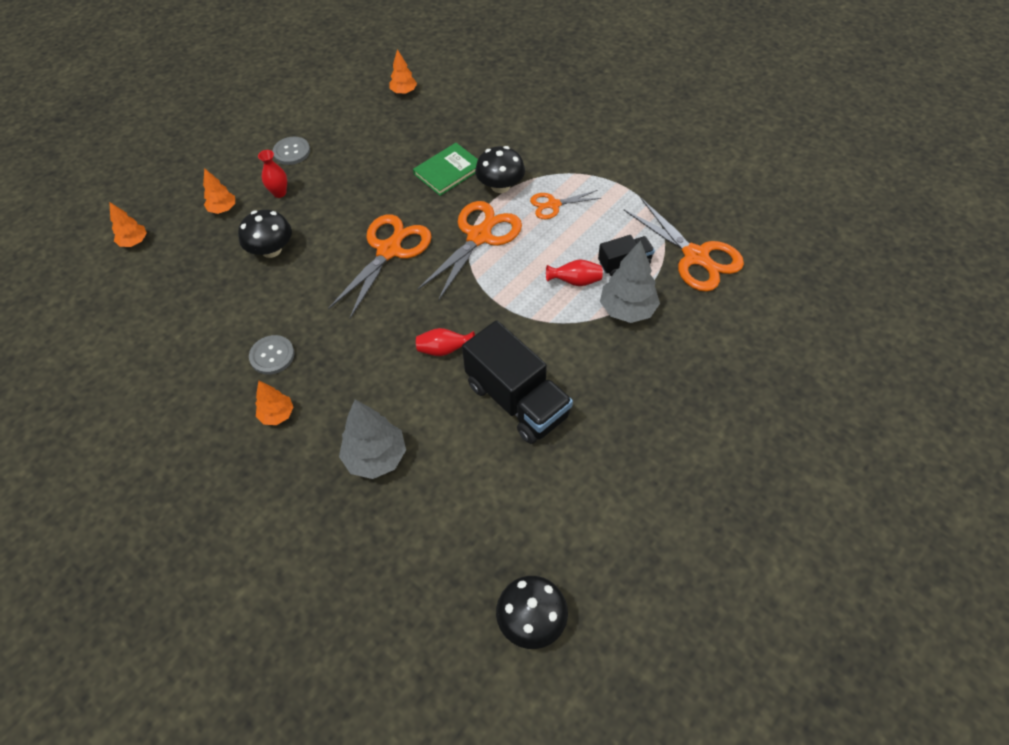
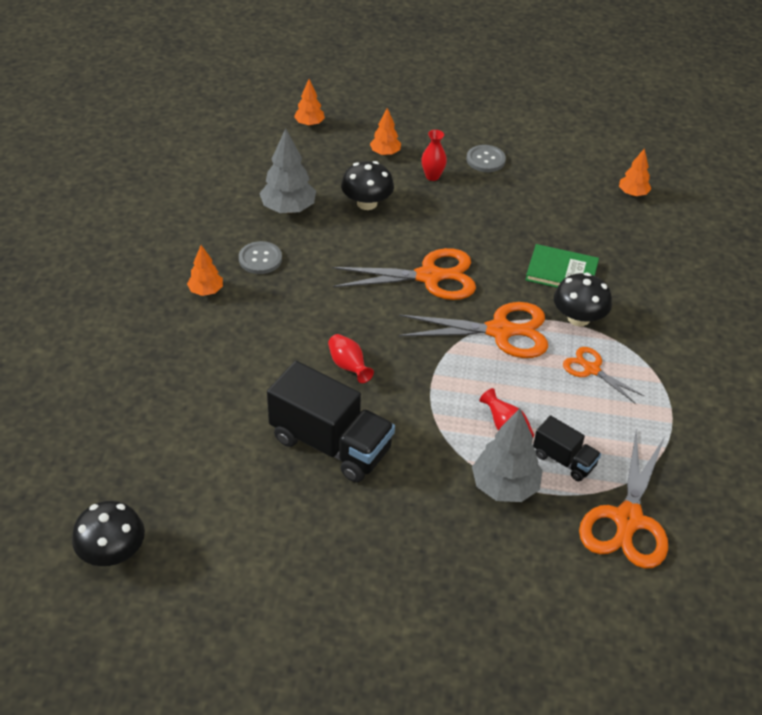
camera: 55 degrees right, 10 degrees down
grey tree [339,400,406,479] -> grey tree moved to [259,128,316,214]
black truck [462,320,573,444] -> black truck turned 75 degrees counterclockwise [267,361,395,482]

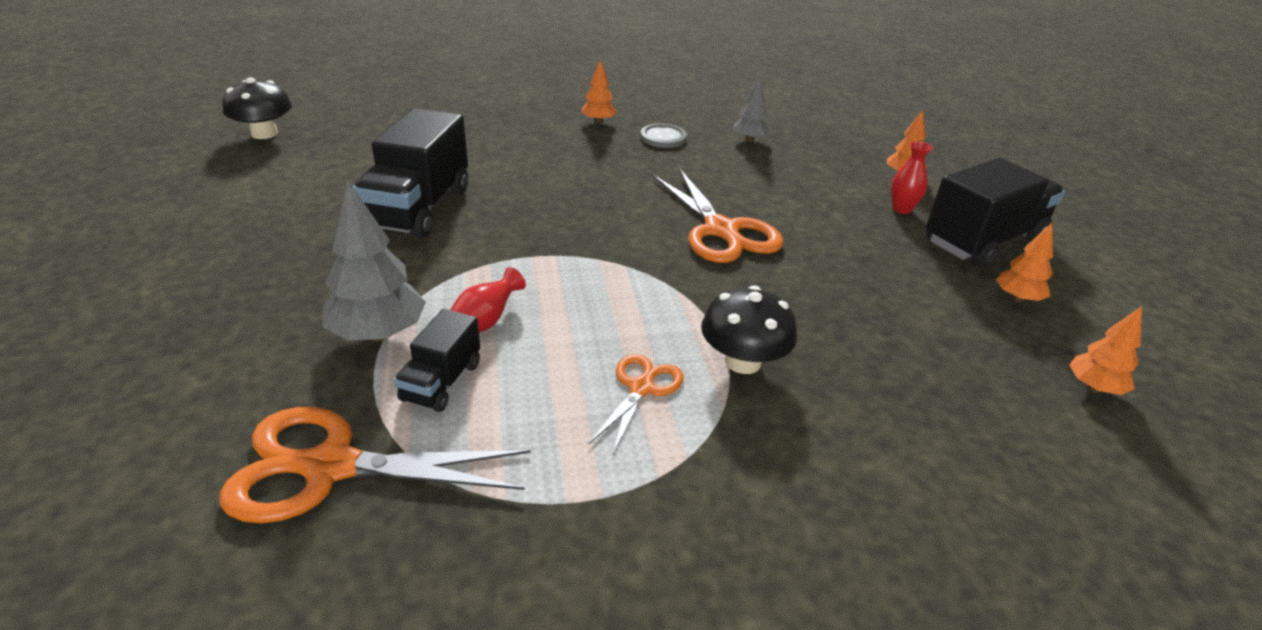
camera: 70 degrees right, 10 degrees down
grey tree [259,128,316,214] -> grey tree [733,76,770,142], size x0.59
orange tree [294,79,325,126] -> orange tree moved to [996,223,1053,302]
red vase [328,334,374,383] -> none
black mushroom [341,161,394,210] -> none
orange scissors [399,302,548,358] -> none
grey button [467,145,506,172] -> black truck [926,157,1065,268]
green book [525,244,599,288] -> none

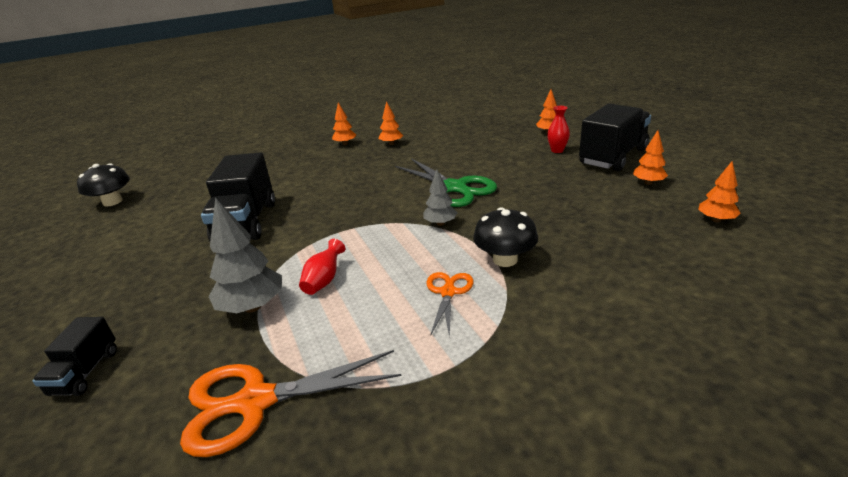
camera: 10 degrees left, 5 degrees down
black truck [394,309,480,412] -> black truck moved to [32,317,117,396]
grey button [640,124,687,148] -> orange tree [379,101,403,145]
orange scissors [652,168,784,263] -> green scissors [395,158,497,207]
grey tree [733,76,770,142] -> grey tree moved to [423,169,458,226]

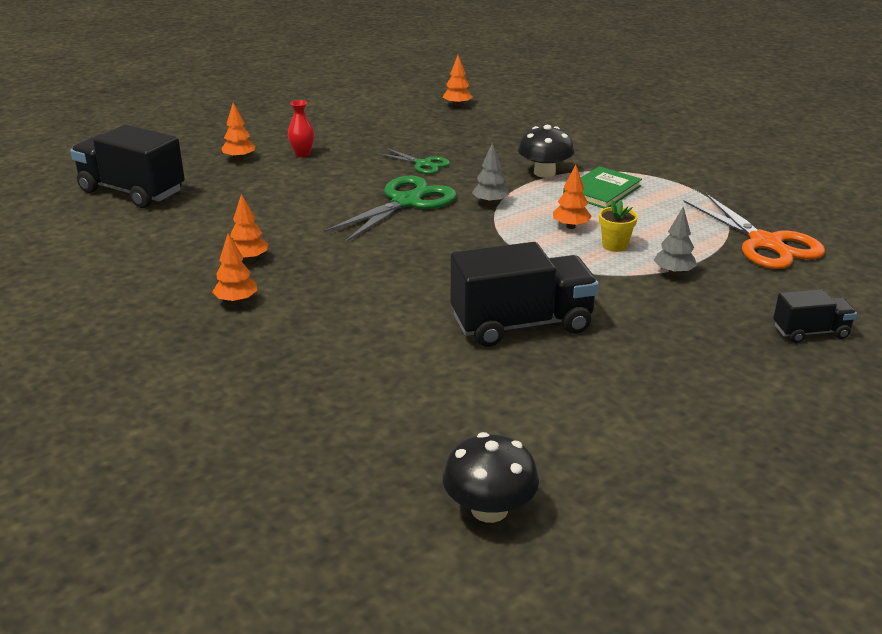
camera: 105 degrees left, 0 degrees up
grey tree [209,197,282,313] -> grey tree [654,207,697,275], size x0.59
red vase [299,239,345,295] -> yellow flower pot [599,200,638,252]
orange scissors [426,272,474,337] -> green book [563,166,642,208]
black truck [579,104,651,171] -> black truck moved to [70,124,185,208]
orange tree [633,130,668,185] -> orange tree moved to [553,165,592,229]
none -> green scissors [378,148,450,174]

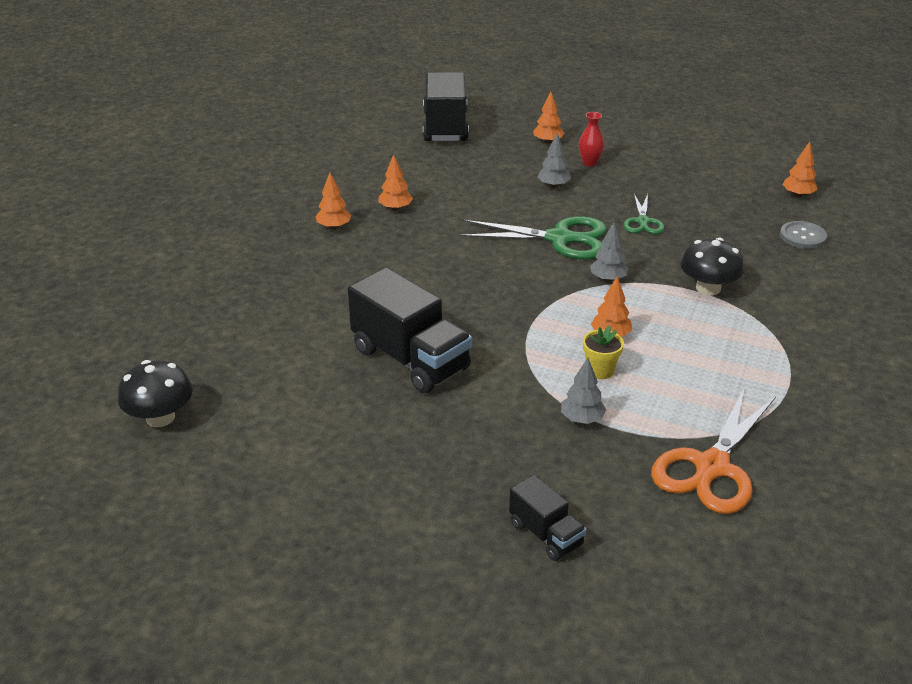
camera: 60 degrees right, 5 degrees up
green book [563,166,642,208] -> none
none -> grey tree [537,133,571,188]
none -> grey button [780,221,827,249]

